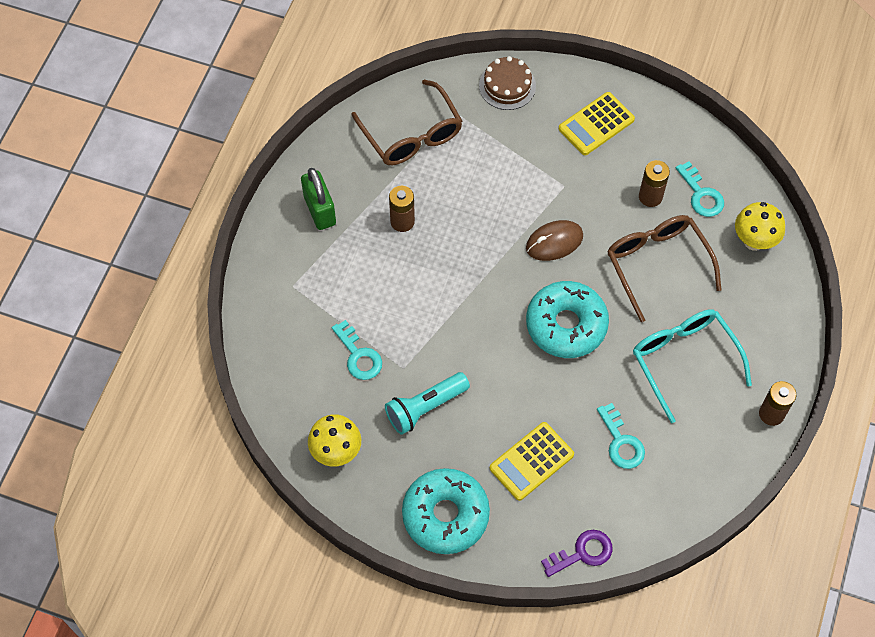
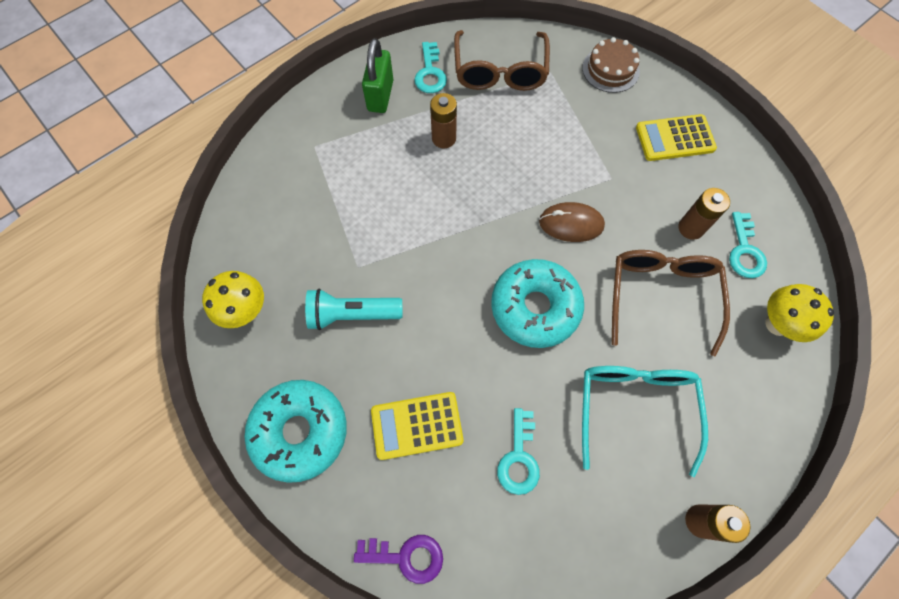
camera: 30 degrees right, 5 degrees up
turquoise key [332,320,382,380] -> turquoise key moved to [414,42,447,93]

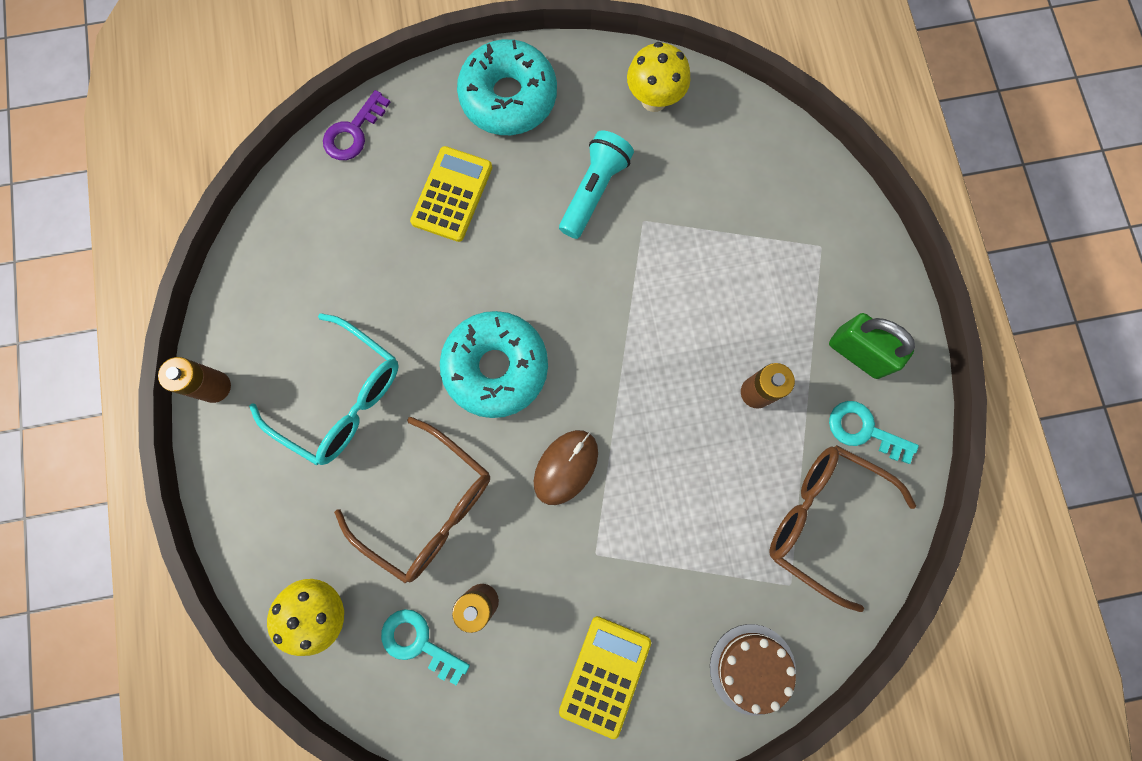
camera: 120 degrees right, 10 degrees up
turquoise key [497,408,540,495] -> none

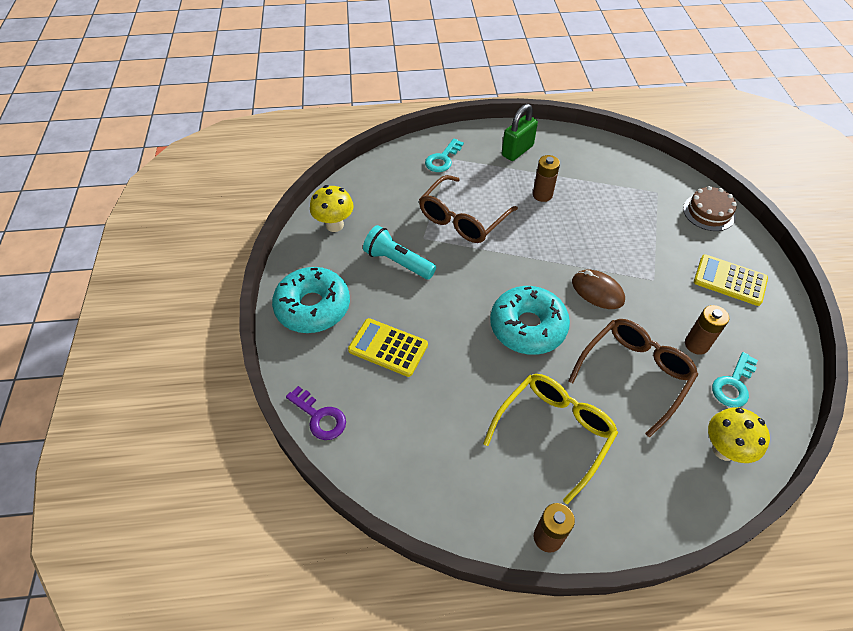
camera: 85 degrees left, 25 degrees down
turquoise glasses [249,314,398,465] -> yellow glasses [483,374,618,504]
brown glasses [770,445,916,612] -> brown glasses moved to [419,175,518,243]
turquoise key [829,401,919,464] -> turquoise key moved to [425,138,464,172]

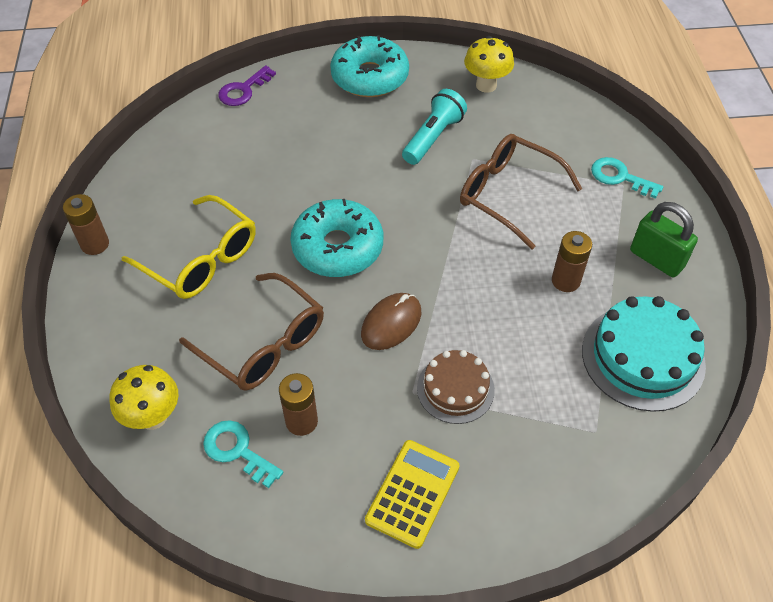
camera: 90 degrees right, 0 degrees up
yellow calculator [348,318,428,377] -> none
brown cake [683,186,737,231] -> brown cake moved to [417,350,495,424]
none -> turquoise cake [582,296,706,412]

